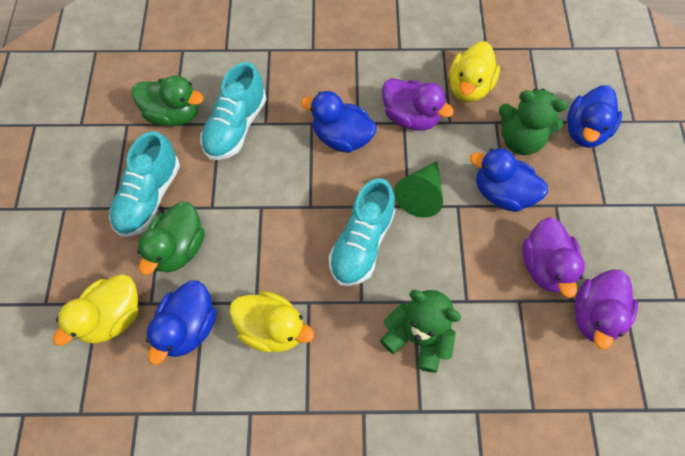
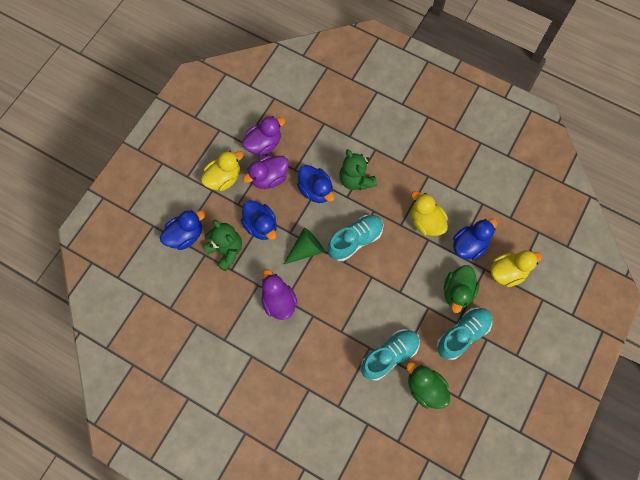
camera: 150 degrees left, 5 degrees up
green duck [137,202,205,275] -> green duck turned 150 degrees clockwise [444,265,479,313]
blue duck [301,91,377,153] -> blue duck moved to [297,165,335,203]
yellow duck [449,41,500,102] -> yellow duck moved to [201,151,244,191]
purple duck [522,217,585,298] -> purple duck turned 150 degrees counterclockwise [243,155,289,189]

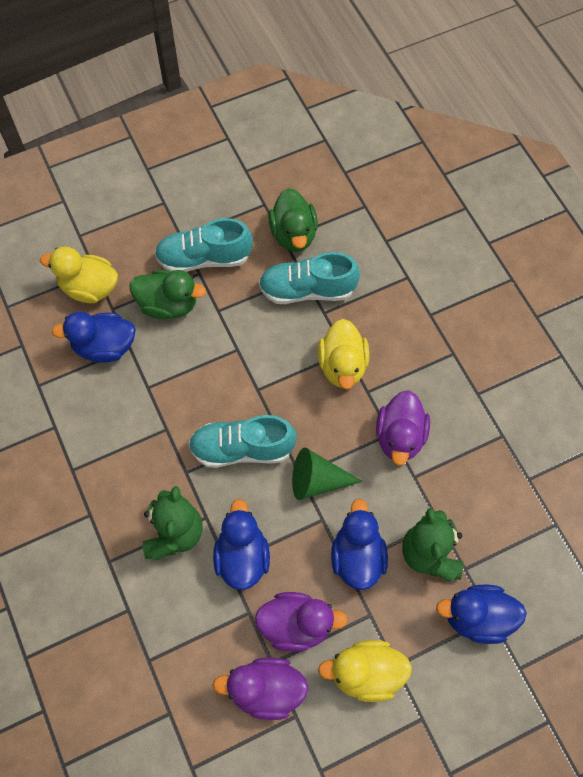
camera: 145 degrees left, 5 degrees down
yellow duck [411,191,448,236] -> yellow duck moved to [318,319,369,389]
green duck [444,265,479,313] -> green duck turned 45 degrees clockwise [129,270,206,319]

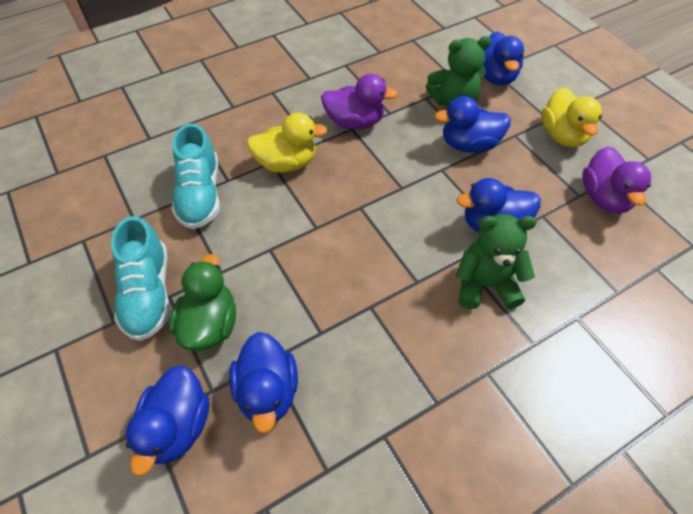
camera: 95 degrees left, 10 degrees down
yellow duck [40,246,118,303] -> blue duck [126,365,209,476]
turquoise shoe [188,415,297,468] -> none
purple duck [255,592,348,652] -> none
green duck [268,188,318,252] -> none
green cone [292,448,363,500] -> none

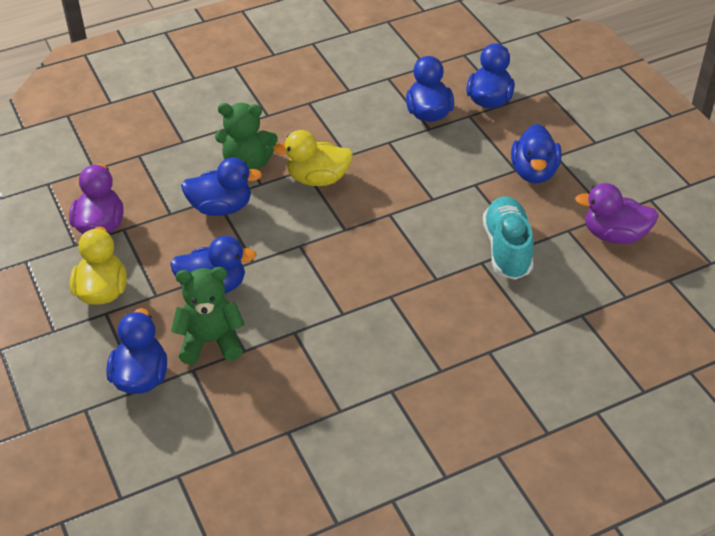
camera: 175 degrees left, 10 degrees down
turquoise shoe [111,216,170,341] -> blue duck [511,124,562,184]
green duck [169,254,236,351] -> none
yellow duck [247,113,328,172] -> yellow duck moved to [273,130,353,186]
purple duck [321,74,398,129] -> purple duck moved to [575,183,659,244]

